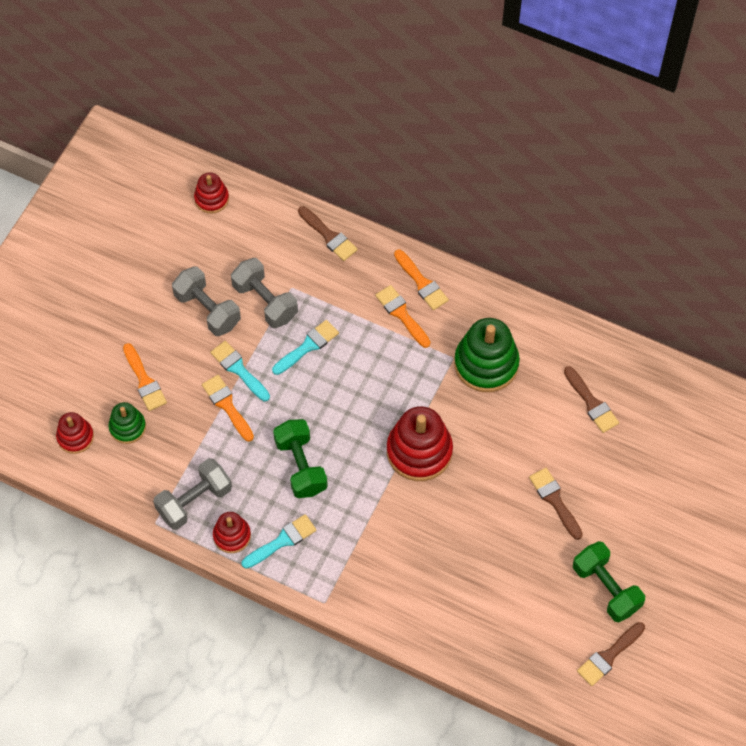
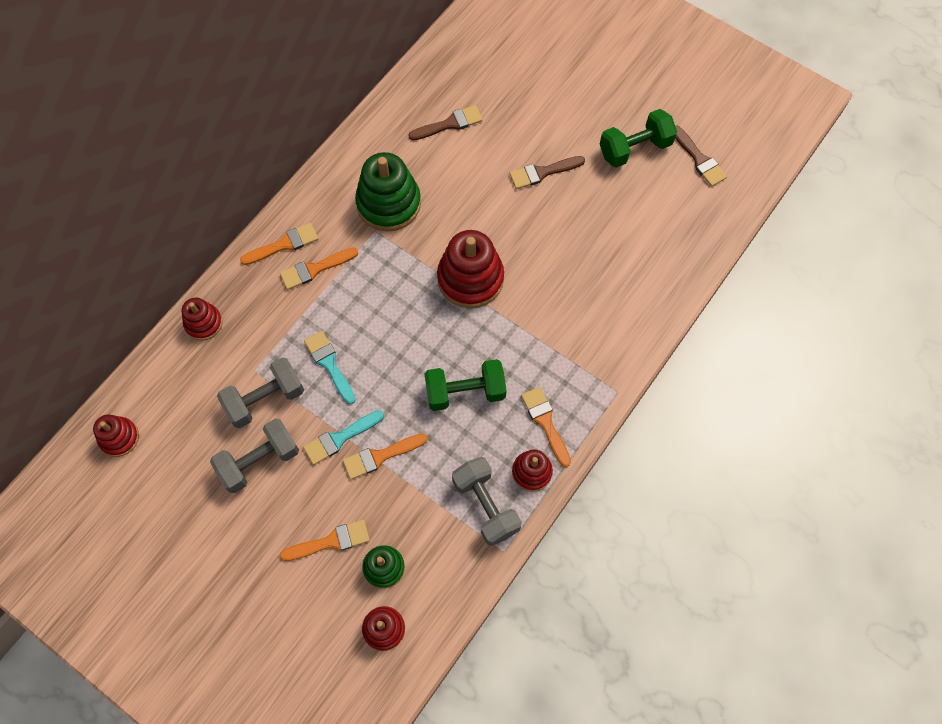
camera: 80 degrees left, 5 degrees up
turquoise brush [242,514,317,569] -> orange brush [521,387,571,467]
brown brush [298,206,358,261] -> red stacking toy [182,298,223,340]

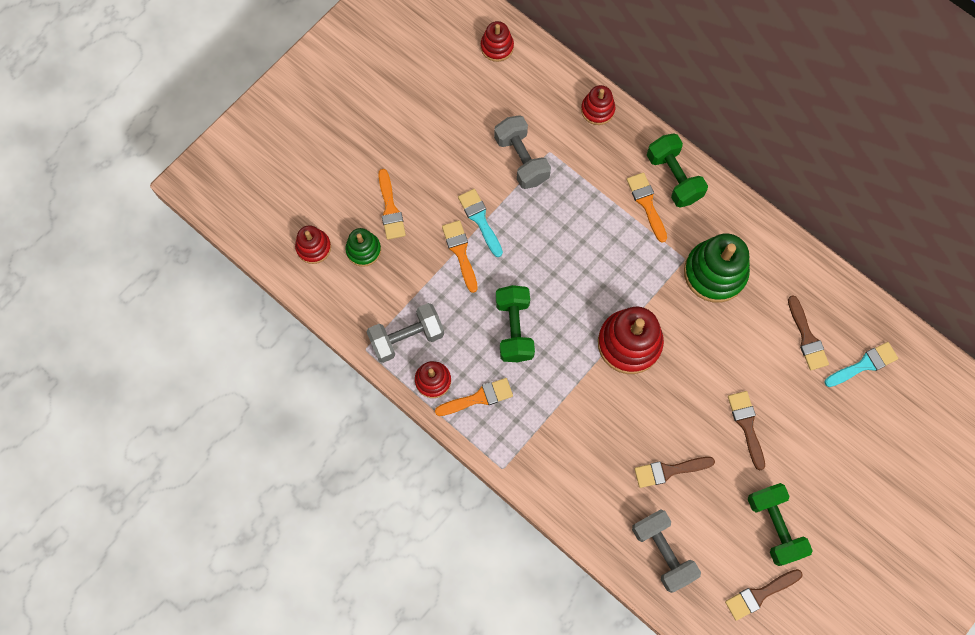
camera: 95 degrees right, 5 degrees up
grey dumbbell [210,418,299,493] -> grey dumbbell moved to [632,509,701,593]
orange brush [240,223,318,265] -> green dumbbell [647,133,708,208]
turquoise brush [304,331,356,404] -> turquoise brush moved to [824,342,898,387]
none -> brown brush [634,457,715,488]

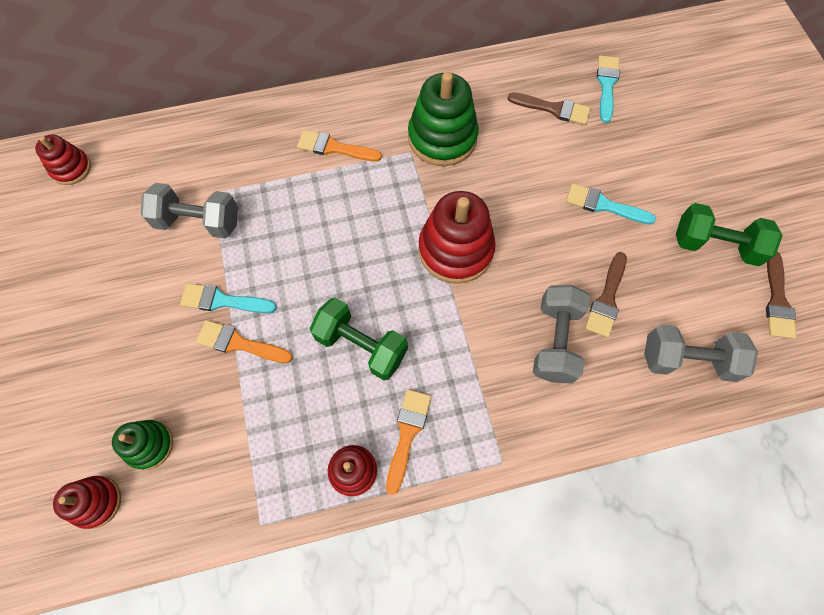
camera: 55 degrees left, 5 degrees down
grey dumbbell [367,303,444,363] -> grey dumbbell moved to [533,285,590,384]
orange brush [378,169,406,240] -> none
red stacking toy [581,85,615,125] -> none
green dumbbell [647,133,708,208] -> none
brown brush [728,391,765,471] -> turquoise brush [566,183,656,225]

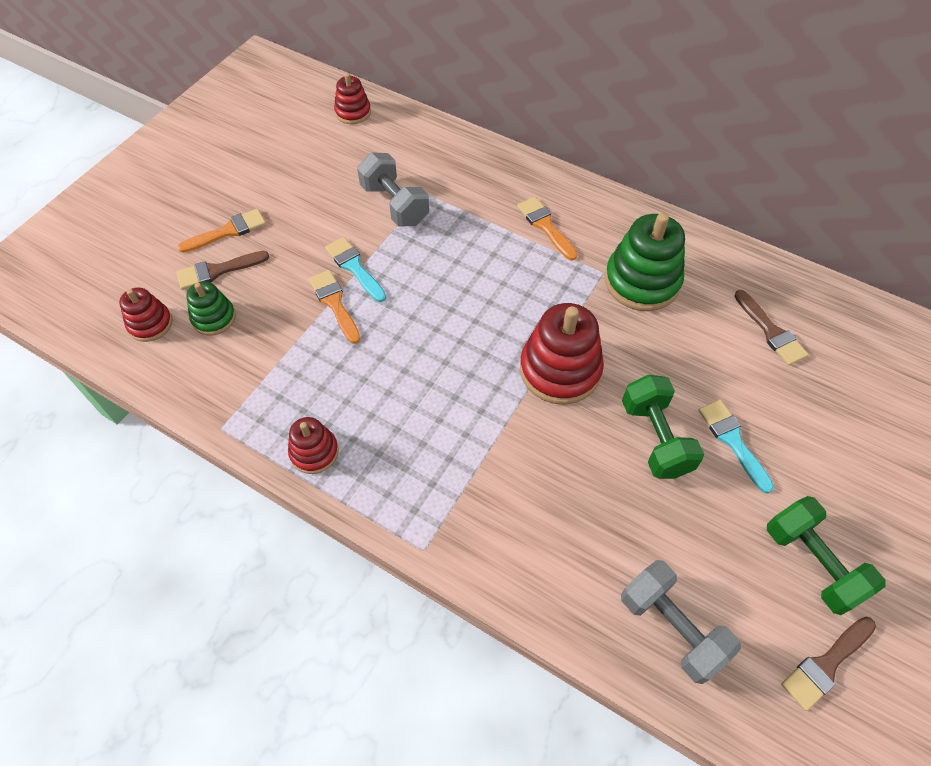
camera: 45 degrees right, 10 degrees down
green dumbbell [310,298,408,380] -> green dumbbell moved to [622,375,704,479]
orange brush [386,389,431,495] -> orange brush moved to [178,209,266,253]
grey dumbbell [533,285,590,384] -> none
brown brush [585,252,627,338] -> brown brush moved to [176,251,269,290]
turquoise brush [597,55,620,123] -> none

